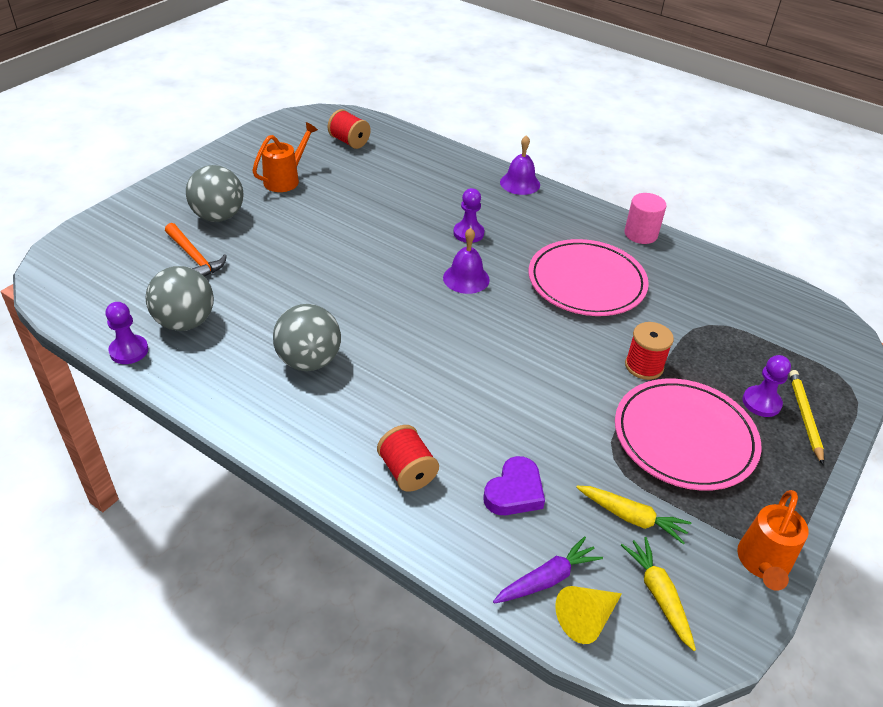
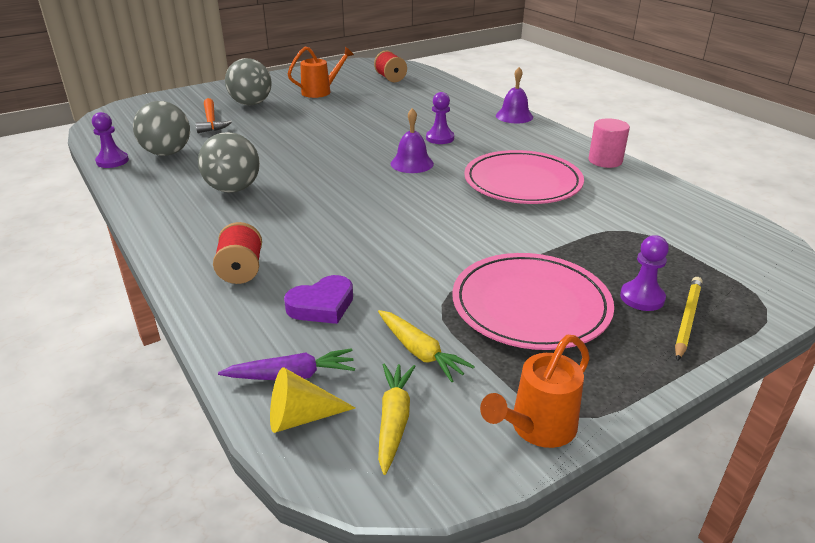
camera: 25 degrees right, 10 degrees down
red spool [625,322,674,380] -> none

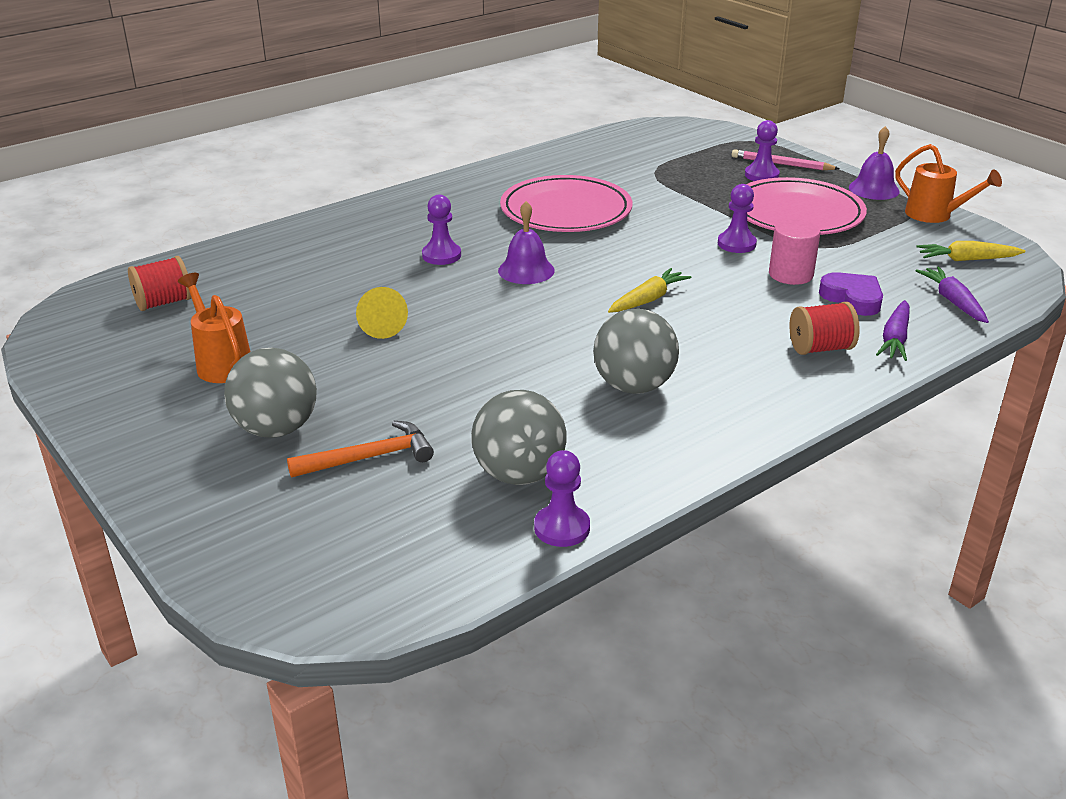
camera: 95 degrees left, 0 degrees up
yellow cone [270,367,355,433] -> yellow cone moved to [356,287,408,339]
yellow carrot [378,310,475,382] -> yellow carrot moved to [608,268,691,313]
purple bell [496,67,533,123] -> purple bell moved to [849,126,900,200]
pink cylinder [588,118,630,168] -> pink cylinder moved to [769,219,821,285]
yellow pencil [675,277,703,361] -> pink pencil [732,149,840,170]
none -> purple pawn [718,184,757,253]
none -> purple carrot [876,300,910,361]

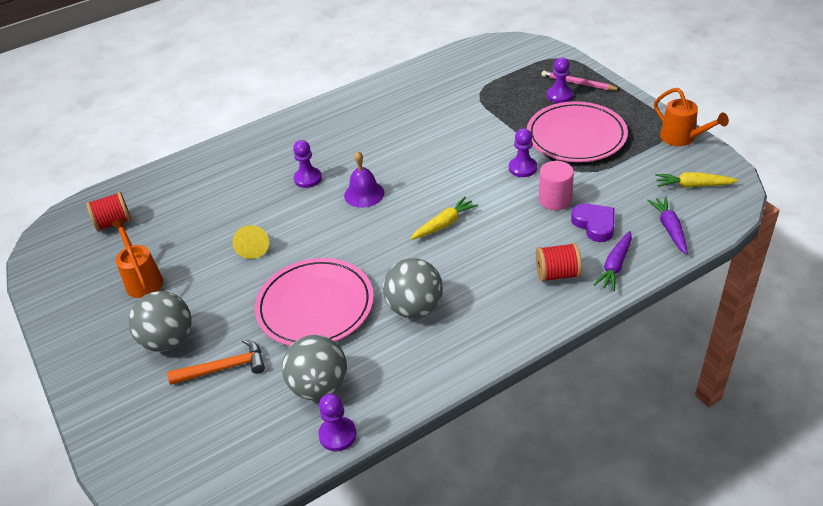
camera: 10 degrees right, 10 degrees up
pink plate [500,175,632,232] -> pink plate moved to [255,258,374,346]
purple bell [849,126,900,200] -> none

